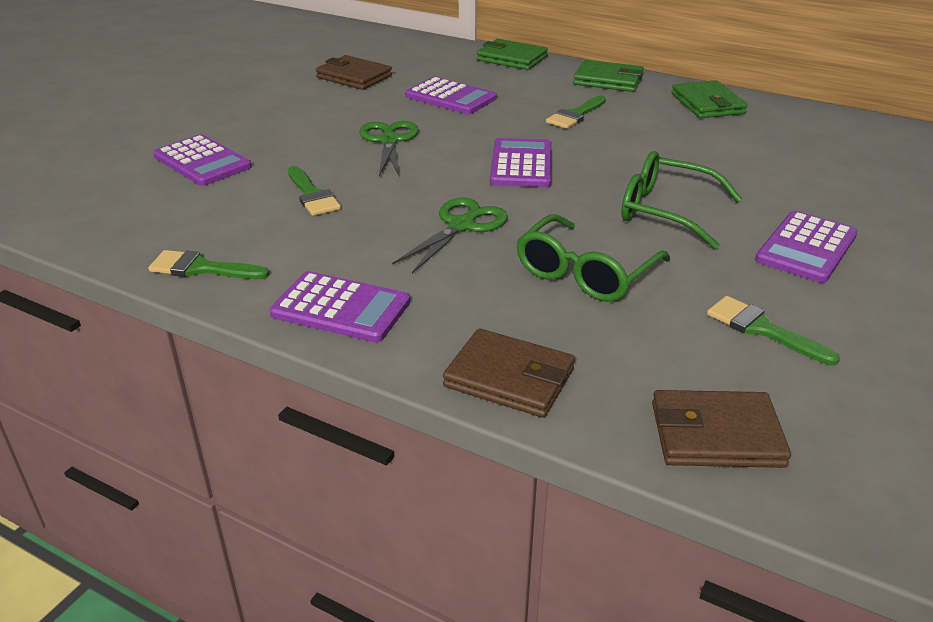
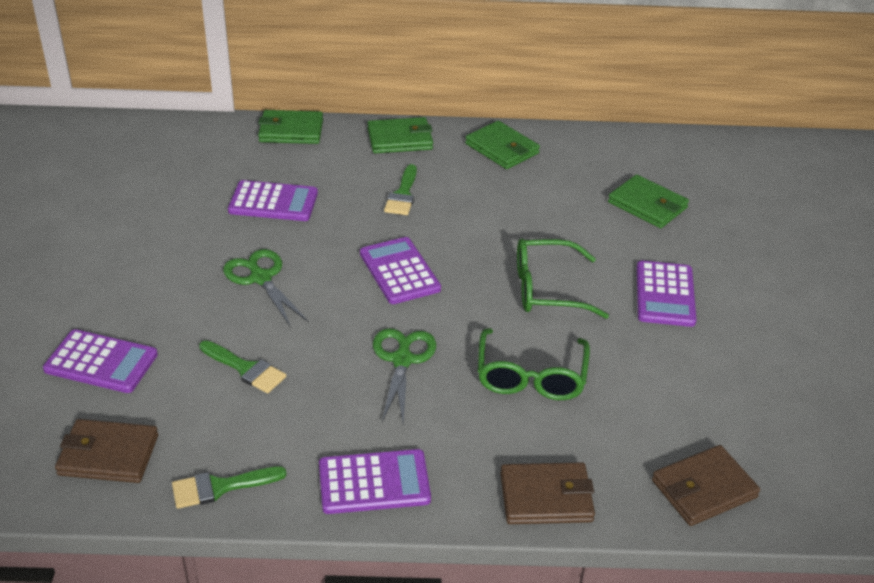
camera: 30 degrees left, 5 degrees up
brown wallet [316,55,392,90] -> brown wallet moved to [55,419,158,483]
green brush [707,296,840,365] -> none
none -> green wallet [608,174,689,228]

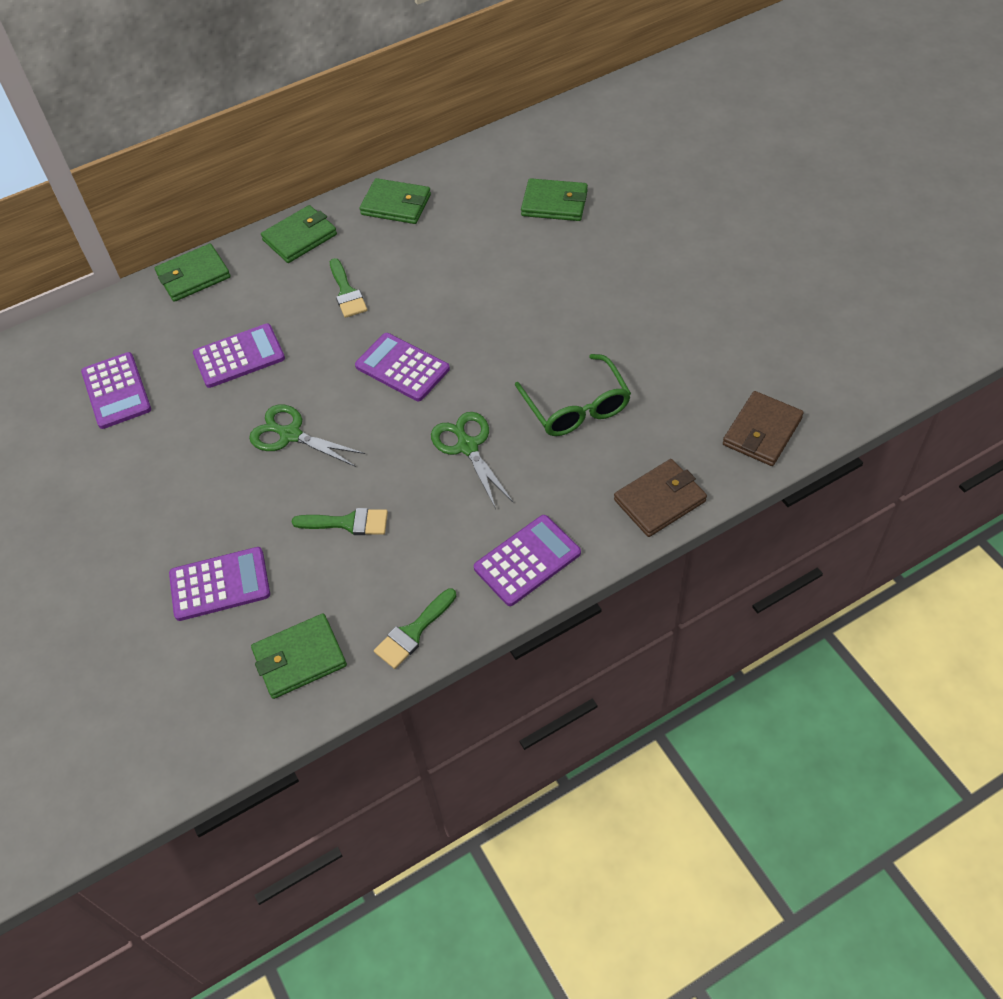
camera: 25 degrees left, 15 degrees up
brown wallet [55,419,158,483] -> green wallet [251,614,347,699]
green glasses [517,239,609,319] -> none
purple calculator [637,261,697,327] -> purple calculator moved to [81,352,151,429]

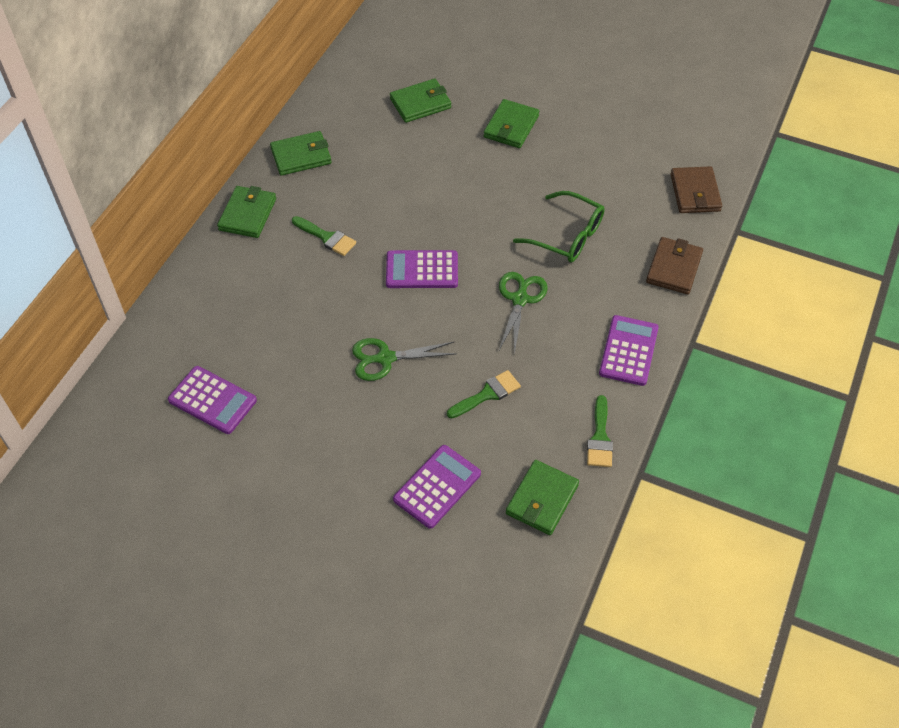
camera: 40 degrees left, 0 degrees up
green wallet [155,244,231,302] -> green wallet moved to [484,99,539,148]
purple calculator [193,324,285,388] -> none
green scissors [431,412,513,509] -> green scissors turned 75 degrees clockwise [499,272,548,354]

